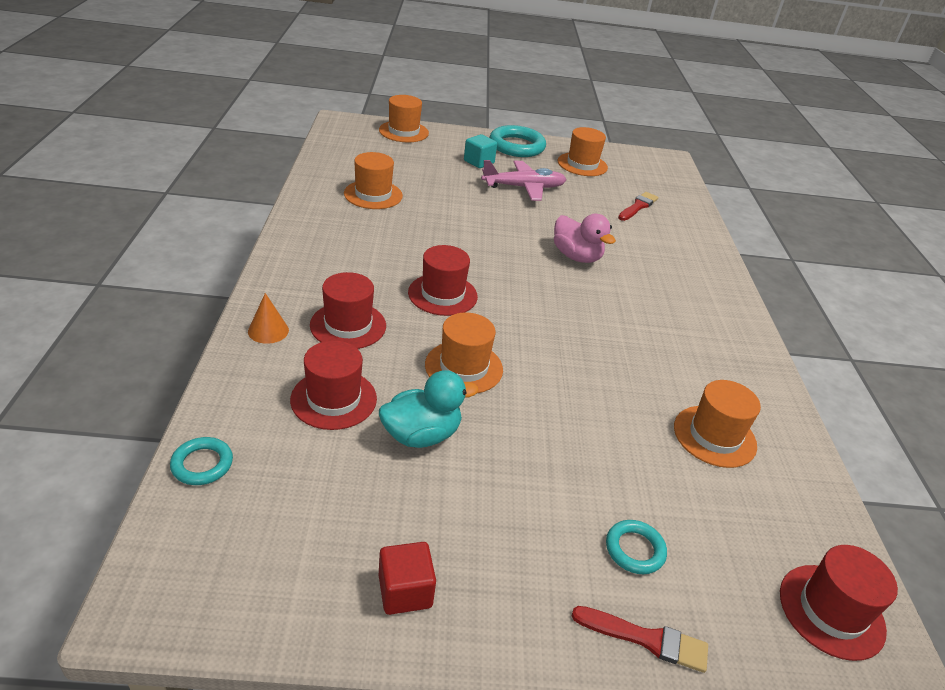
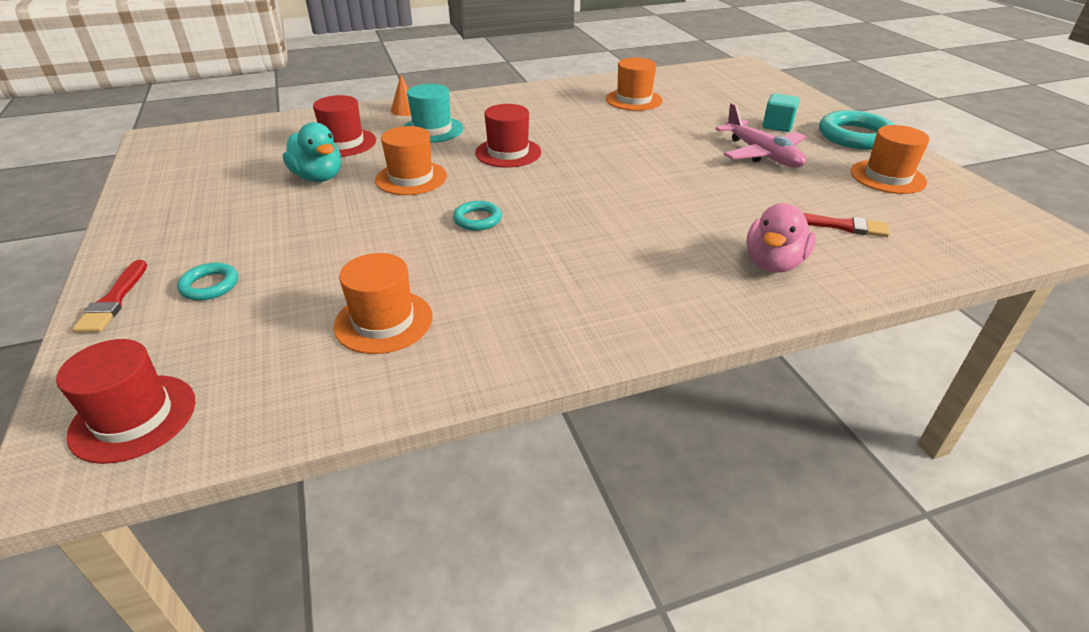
camera: 75 degrees right, 0 degrees up
turquoise ring [170,437,233,485] -> turquoise ring moved to [453,201,502,231]
red hat [310,272,386,349] -> turquoise hat [404,84,464,143]
orange hat [379,95,429,142] -> none
red cube [379,542,436,615] -> none
pink duck [554,214,616,263] -> pink duck moved to [747,203,816,273]

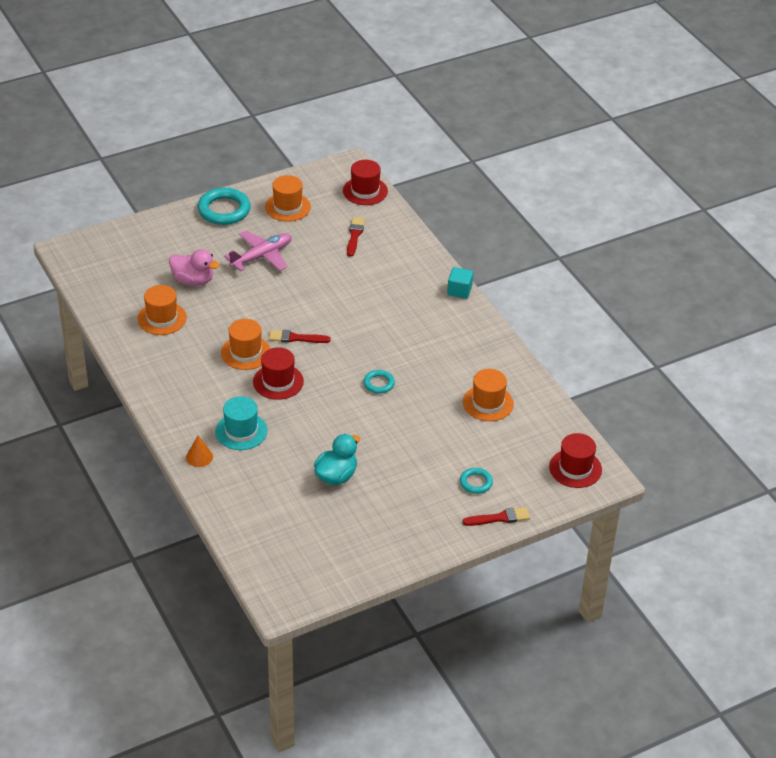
camera: 100 degrees left, 5 degrees up
red hat [313,95,376,157] -> red hat moved to [343,160,388,205]
orange hat [375,126,447,195] -> orange hat moved to [221,319,270,370]
pink duck [747,203,816,273] -> pink duck moved to [169,249,220,286]
turquoise cube [763,93,799,132] -> turquoise cube moved to [447,267,473,299]
none -> red brush [269,330,330,343]

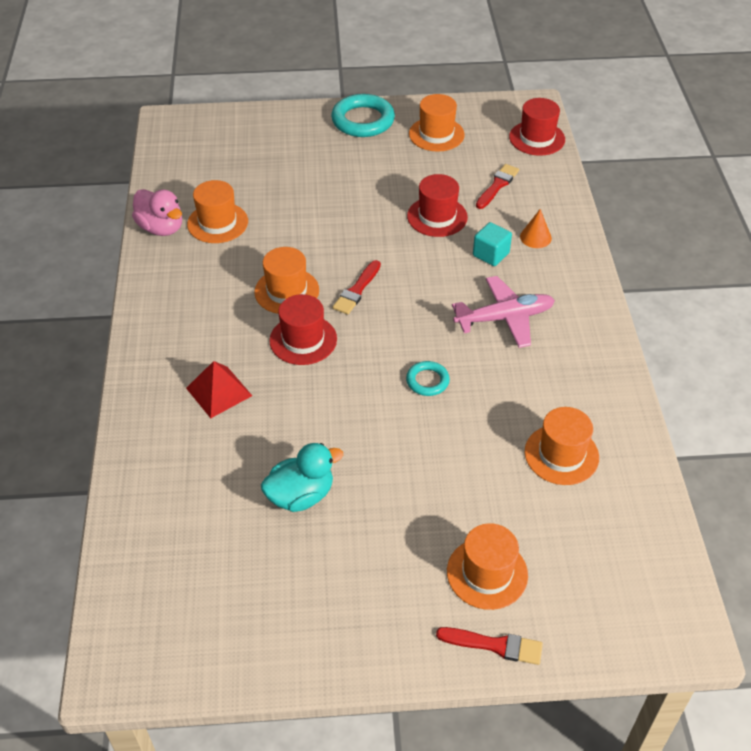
camera: 25 degrees right, 5 degrees up
pink duck [169,249,220,286] -> pink duck moved to [132,189,182,236]
orange cone [186,436,213,467] -> orange cone moved to [520,209,552,248]
turquoise hat [215,396,268,450] -> red pyramid [186,361,252,418]
pink plane [224,231,291,271] -> pink plane moved to [452,276,555,348]
red brush [269,330,330,343] -> red brush turned 90 degrees counterclockwise [333,260,381,315]
turquoise cube [447,267,473,299] -> turquoise cube moved to [473,222,512,266]
turquoise ring [460,468,493,494] -> orange hat [447,523,528,610]
red hat [549,433,602,488] -> red hat moved to [407,174,468,237]

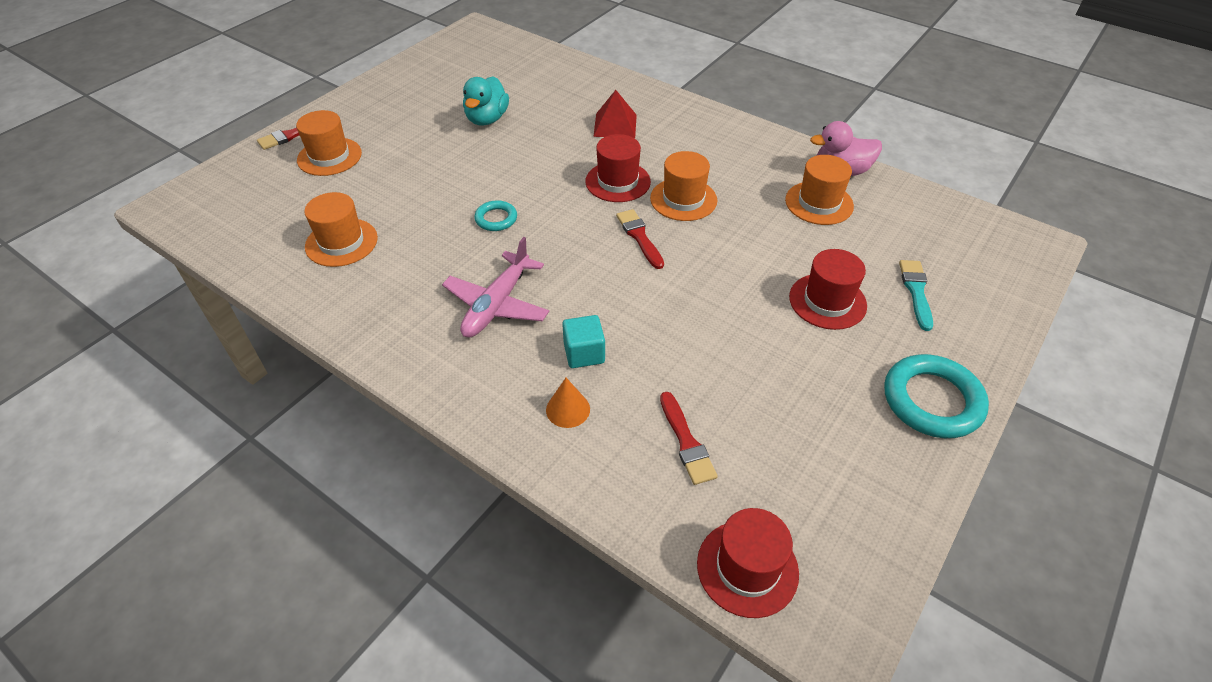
camera: 130 degrees right, 0 degrees up
red hat [407,174,468,237] -> red hat moved to [789,249,867,330]
orange hat [409,94,465,152] -> none
none -> turquoise brush [899,260,933,331]

